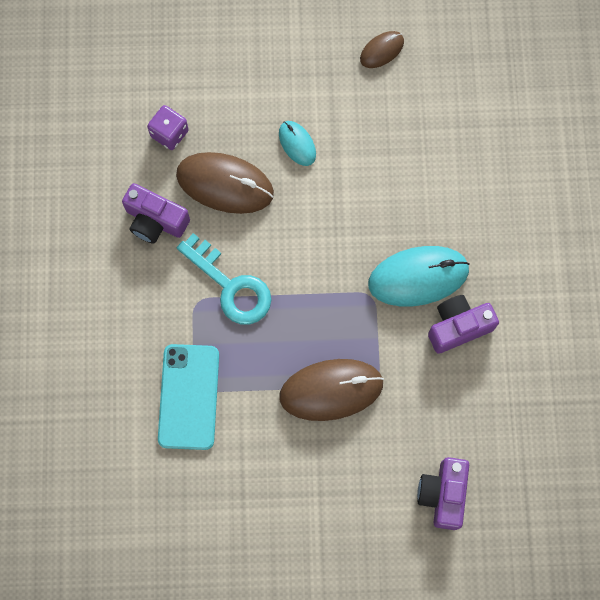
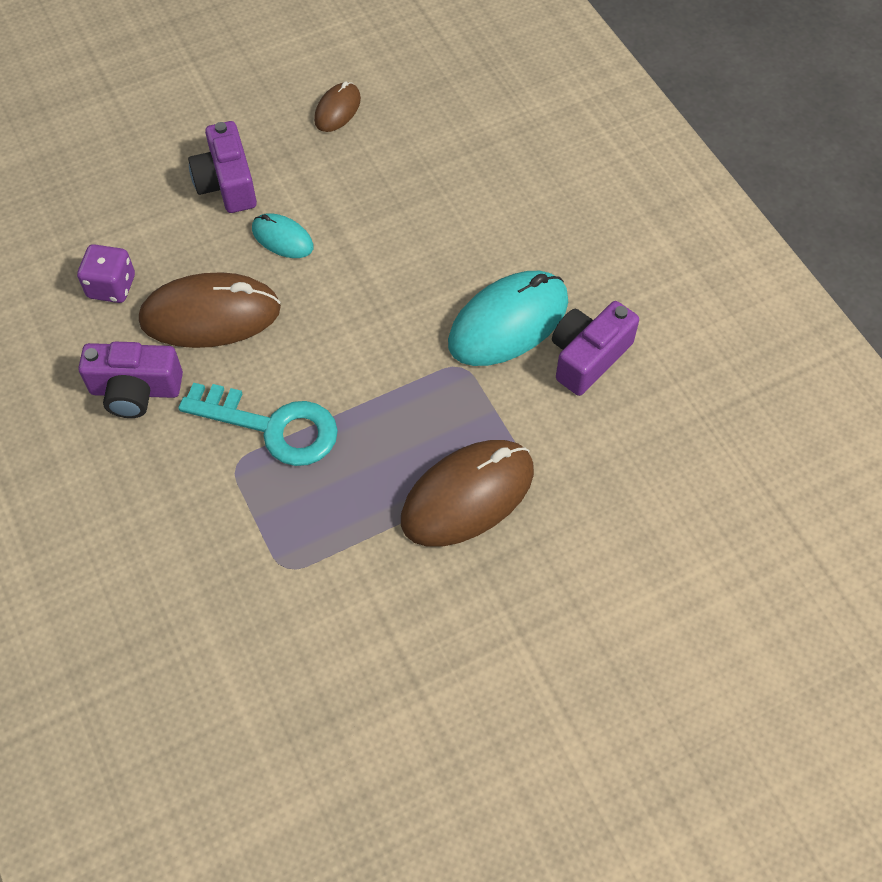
camera: 25 degrees left, 15 degrees down
turquoise phone [158,344,219,450] -> none
purple camera [417,457,469,530] -> purple camera moved to [188,121,257,213]

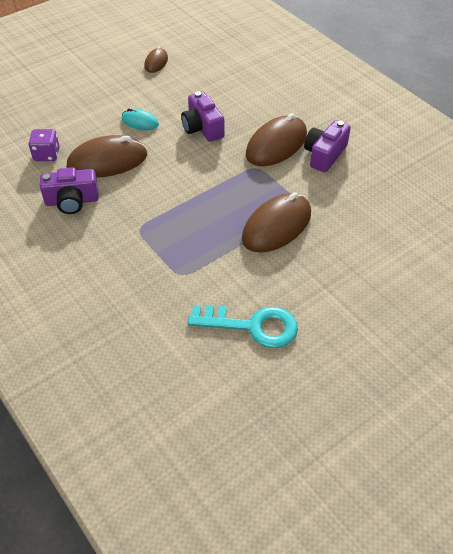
camera: 10 degrees left, 10 degrees down
turquoise key [178,382,338,466] -> turquoise key moved to [188,305,298,348]
purple camera [188,121,257,213] -> purple camera moved to [181,91,224,142]
turquoise mouse [448,271,568,366] -> brown mouse [246,113,307,166]

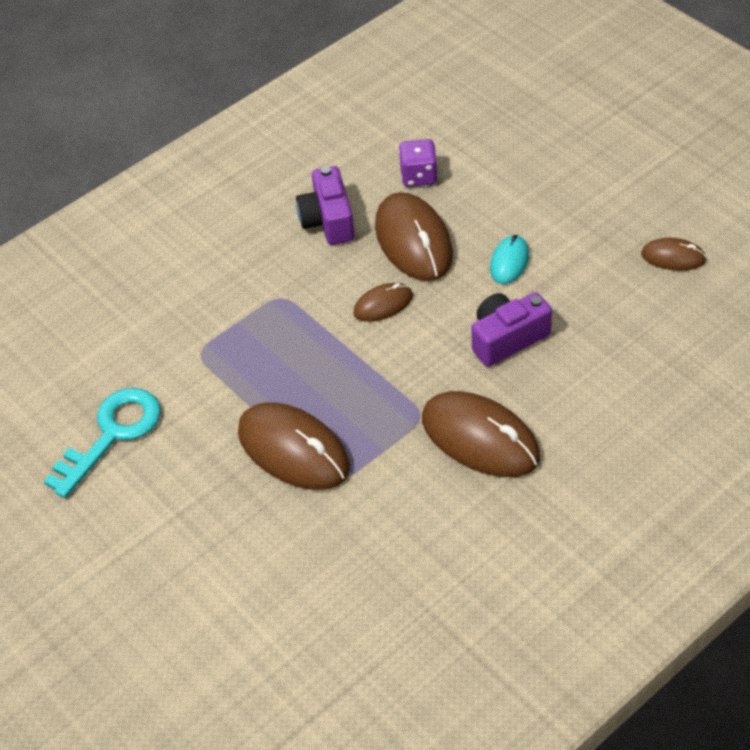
camera: 90 degrees right, 0 degrees up
turquoise key [188,305,298,348] -> turquoise key turned 150 degrees counterclockwise [44,388,161,498]
purple camera [304,120,351,172] -> none
none -> brown mouse [353,283,413,322]

